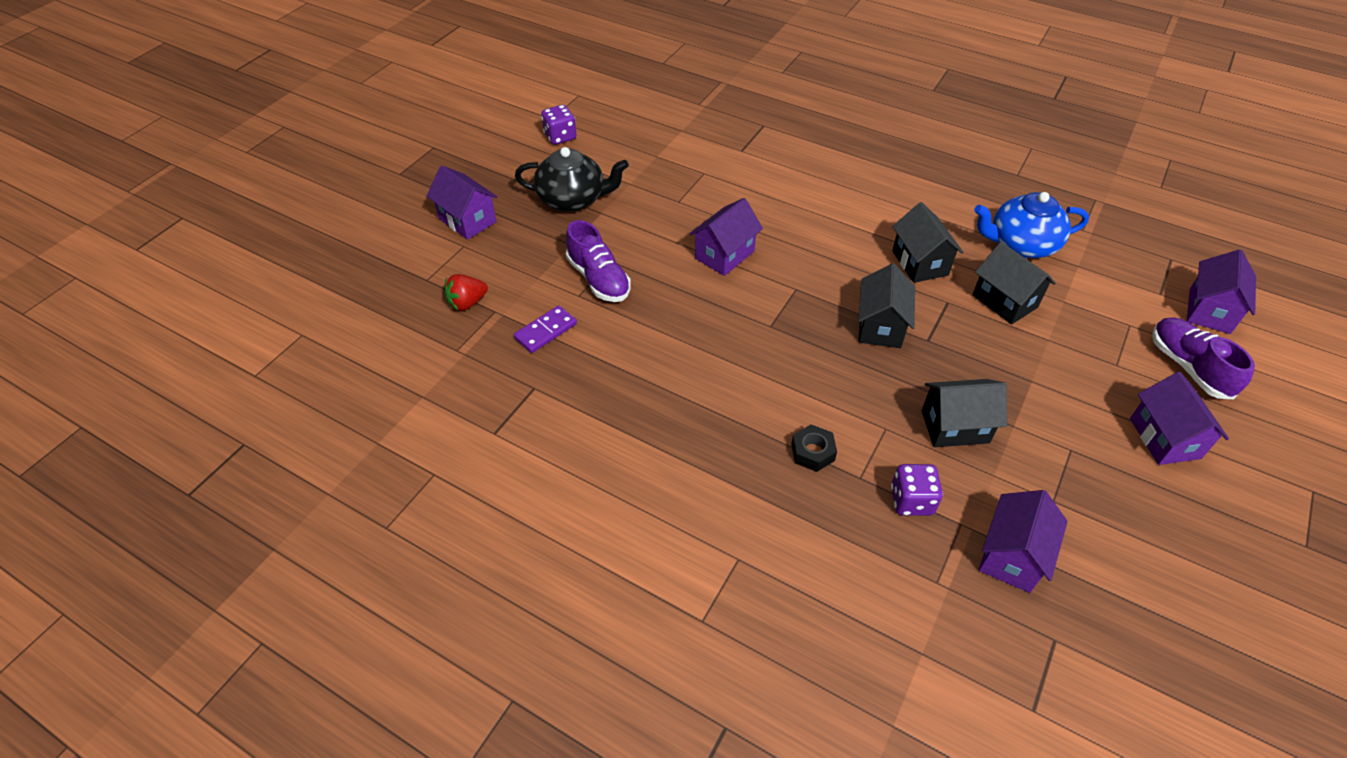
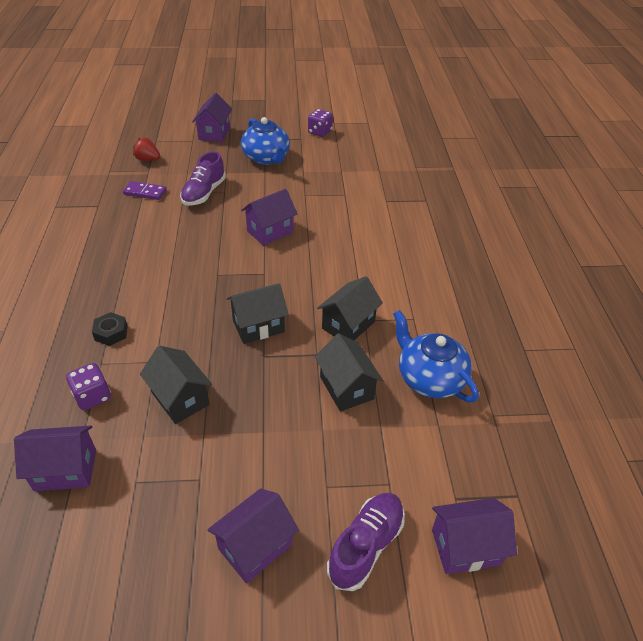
camera: 55 degrees right, 5 degrees down
black teapot [515,147,629,212] -> blue teapot [241,117,290,165]
purple house [690,198,763,276] -> purple house turned 45 degrees counterclockwise [241,189,297,246]
black house [972,242,1056,325] -> black house turned 45 degrees counterclockwise [315,333,383,412]

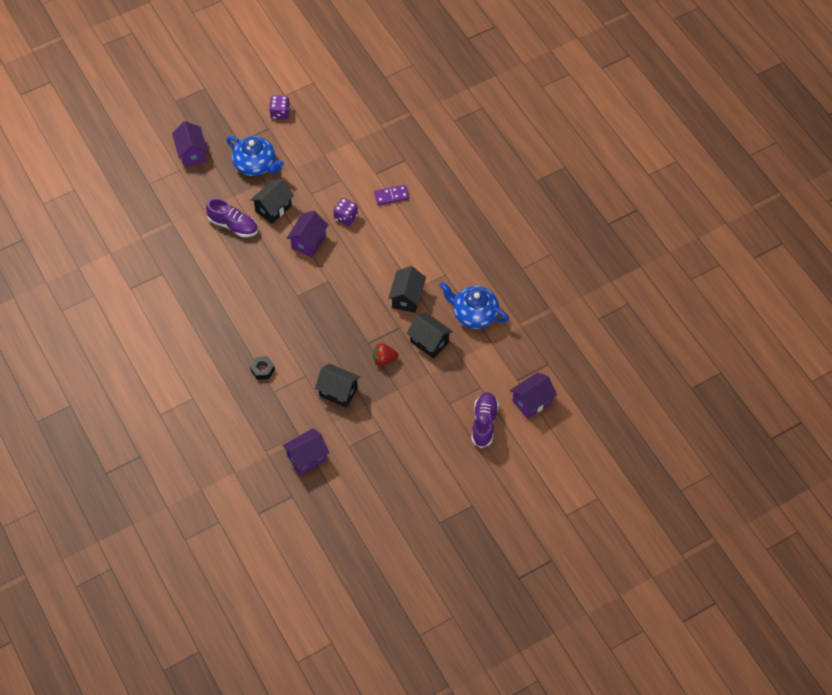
camera: 25 degrees left, 15 degrees up
purple dice [66,363,111,410] -> purple dice moved to [333,198,358,226]
purple domino [123,181,167,200] -> purple domino moved to [374,185,409,205]
red strawberry [133,138,160,161] -> red strawberry moved to [373,343,399,365]
purple shoe [180,151,226,206] -> purple shoe turned 60 degrees counterclockwise [206,198,258,237]
purple house [207,488,299,584] -> none
black house [227,283,289,344] -> black house moved to [250,179,294,224]

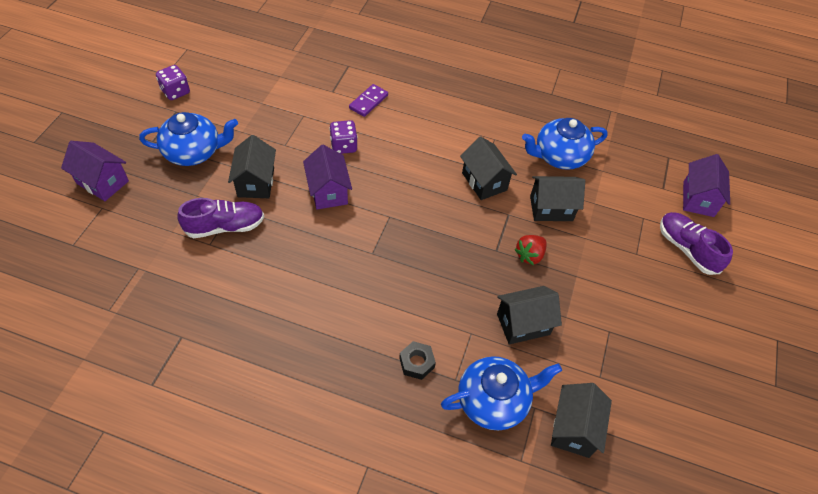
camera: 45 degrees left, 5 degrees down
purple house [282,428,329,475] -> black house [551,383,612,458]
none -> blue teapot [441,356,562,430]

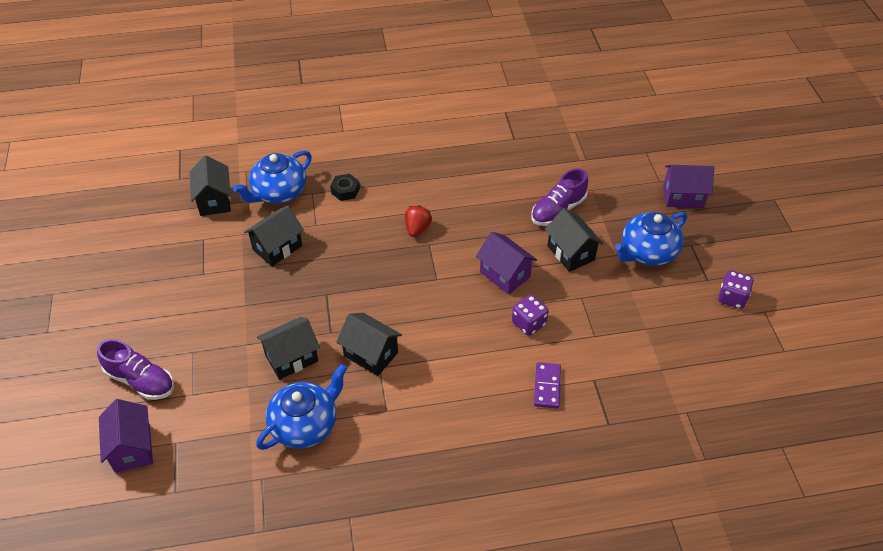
camera: 155 degrees right, 5 degrees down
red strawberry [514,235,547,265] -> red strawberry moved to [405,205,432,237]

